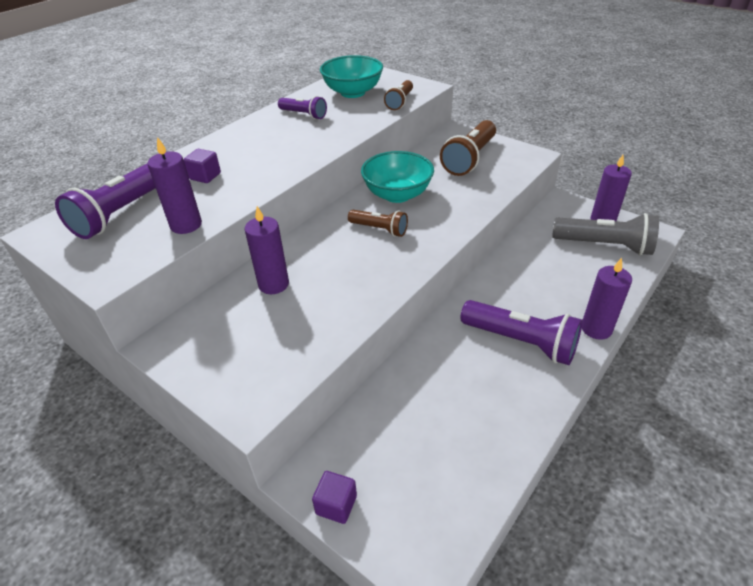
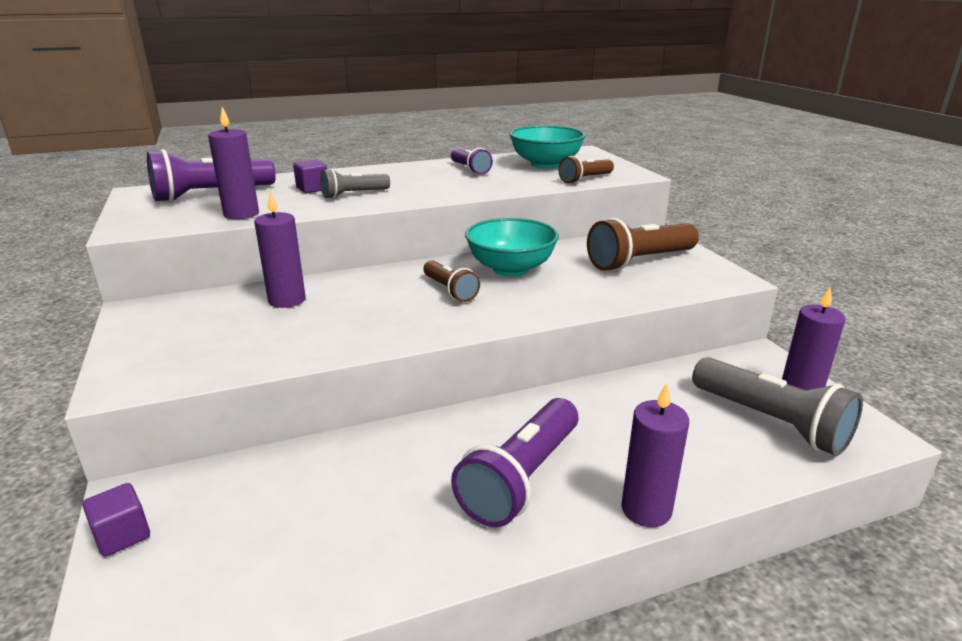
camera: 30 degrees right, 15 degrees down
purple flashlight [460,300,583,365] -> purple flashlight turned 60 degrees clockwise [451,398,578,527]
none -> grey flashlight [320,169,390,199]

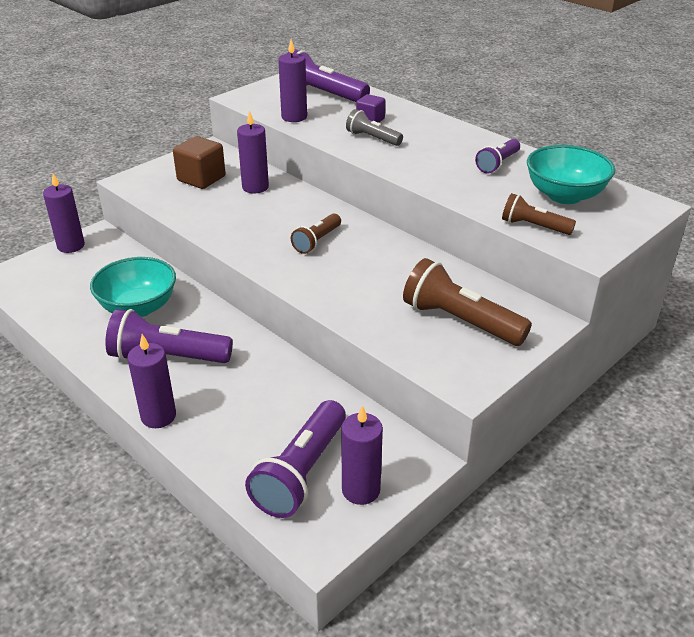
camera: 65 degrees right, 10 degrees up
purple cube [82,483,150,557] -> purple candle [43,173,85,253]
turquoise bowl [465,218,559,276] -> turquoise bowl moved to [90,257,176,317]
grey flashlight [692,357,863,456] -> purple flashlight [245,400,346,518]
none -> brown cube [173,136,226,189]

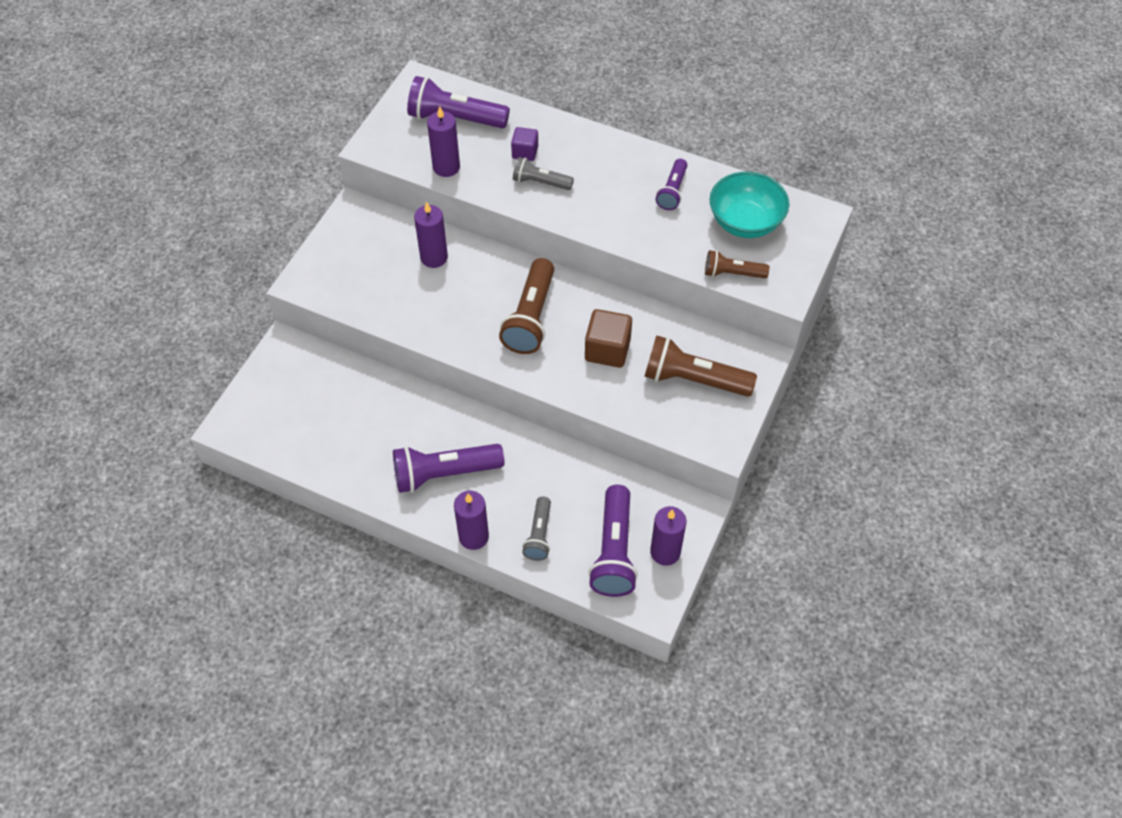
camera: 20 degrees left, 20 degrees up
purple candle [43,173,85,253] -> none
turquoise bowl [90,257,176,317] -> none
brown cube [173,136,226,189] -> brown cube moved to [585,309,632,368]
brown flashlight [291,213,341,254] -> brown flashlight [499,258,554,354], size x1.72
none -> grey flashlight [522,497,551,561]

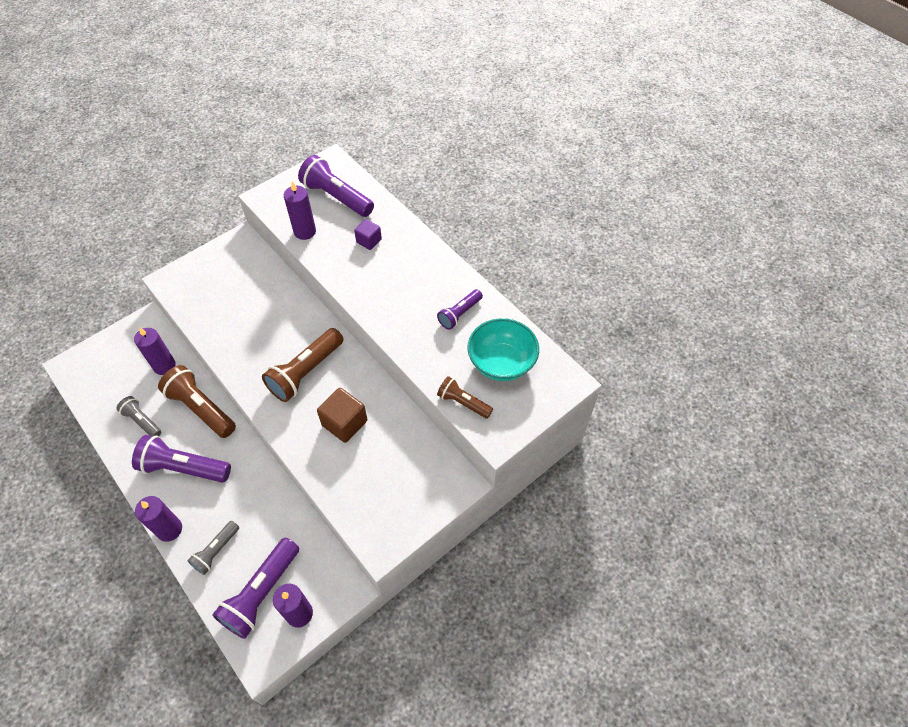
camera: 25 degrees right, 0 degrees up
purple candle [414,202,448,268] -> purple candle moved to [134,327,176,375]
grey flashlight [513,157,574,190] -> grey flashlight moved to [116,396,161,436]
brown flashlight [644,335,757,397] -> brown flashlight moved to [158,365,236,438]

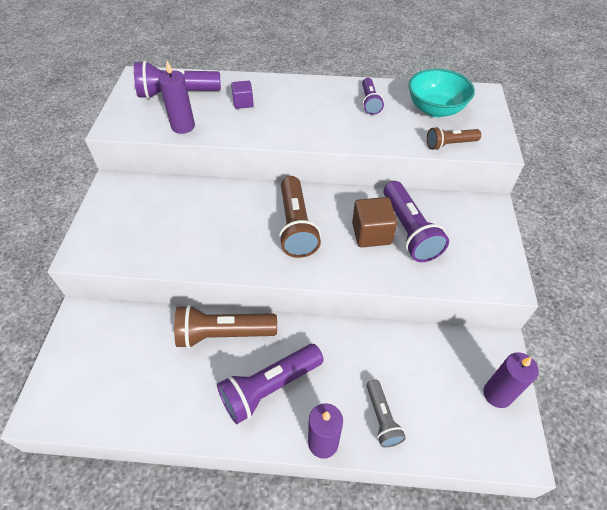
camera: 45 degrees left, 5 degrees down
grey flashlight [116,396,161,436] -> none
purple candle [134,327,176,375] -> none
purple flashlight [212,538,299,639] -> purple flashlight moved to [383,181,449,262]

